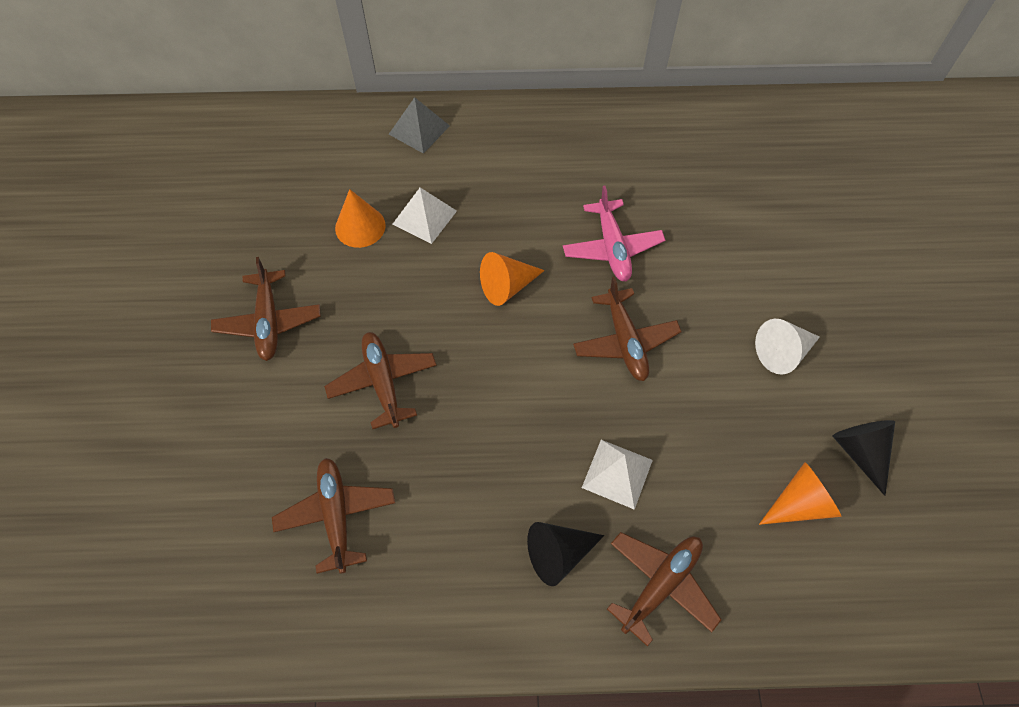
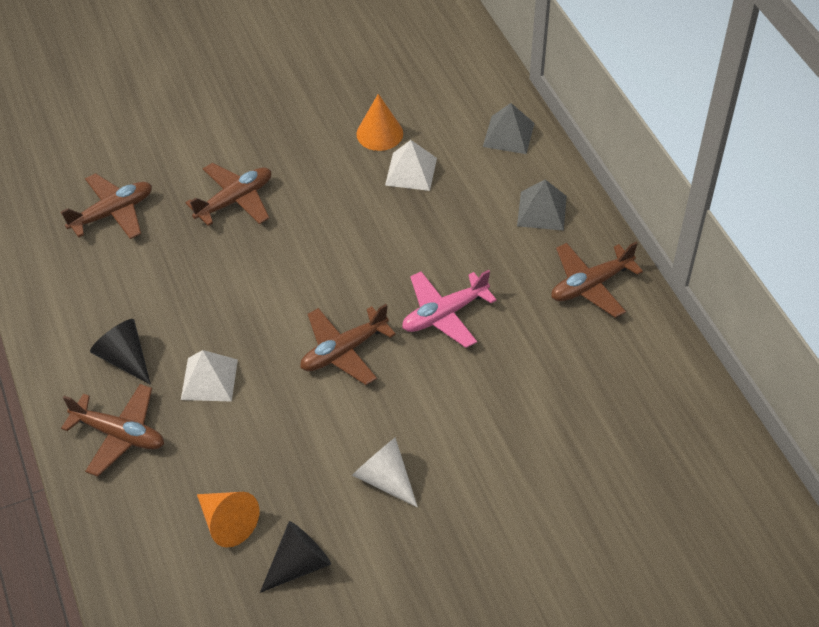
camera: 70 degrees right, 10 degrees down
brown plane [211,257,321,361] -> brown plane moved to [551,242,643,318]
orange cone [480,252,545,306] -> none
none -> grey pyramid [517,180,567,231]

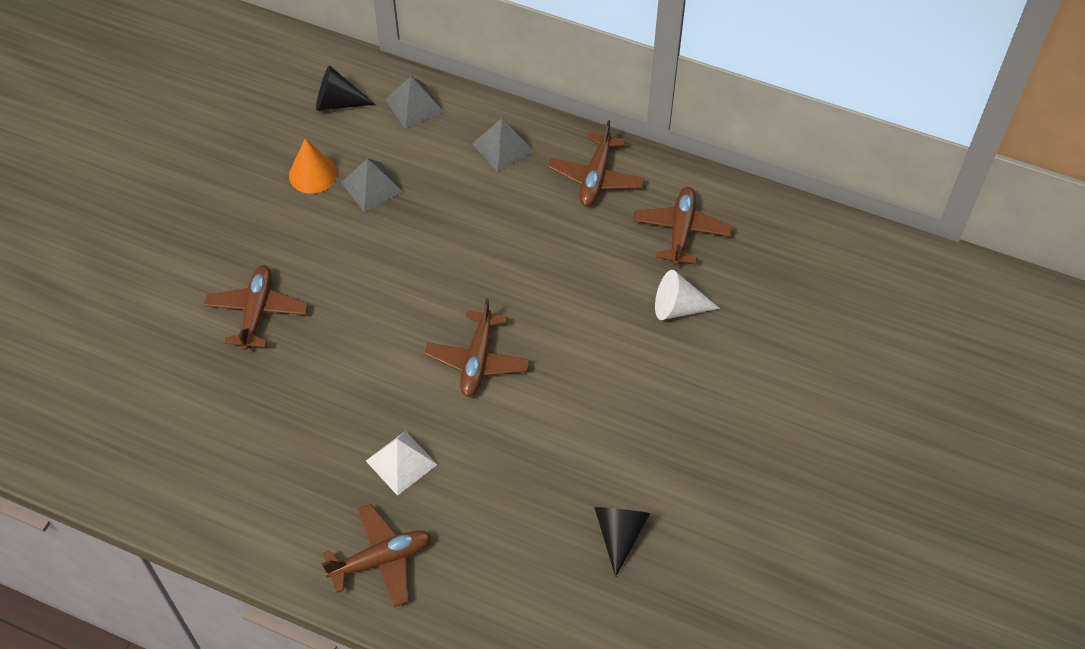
camera: 45 degrees left, 5 degrees up
brown plane [61,173,152,239] -> brown plane moved to [633,187,732,266]
black cone [90,319,151,385] -> black cone moved to [316,65,375,111]
orange cone [197,492,259,548] -> none
white cone [352,437,418,508] -> white cone moved to [655,270,720,320]
white pyramid [385,140,437,191] -> grey pyramid [341,158,403,212]
pink plane [402,270,497,348] -> none

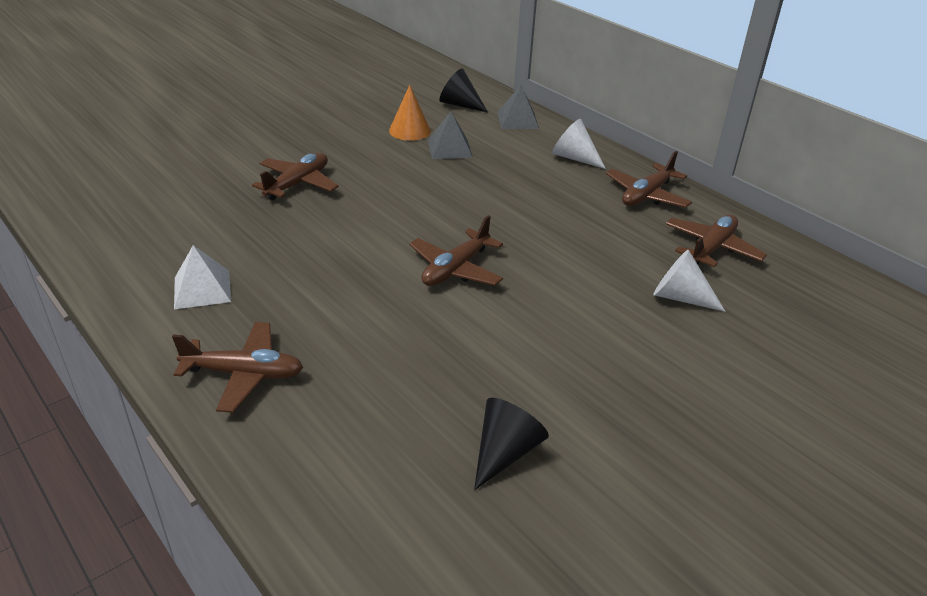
camera: 25 degrees right, 20 degrees down
white pyramid [366,431,438,496] -> white pyramid moved to [174,245,231,309]
grey pyramid [472,119,534,172] -> white cone [552,119,606,169]

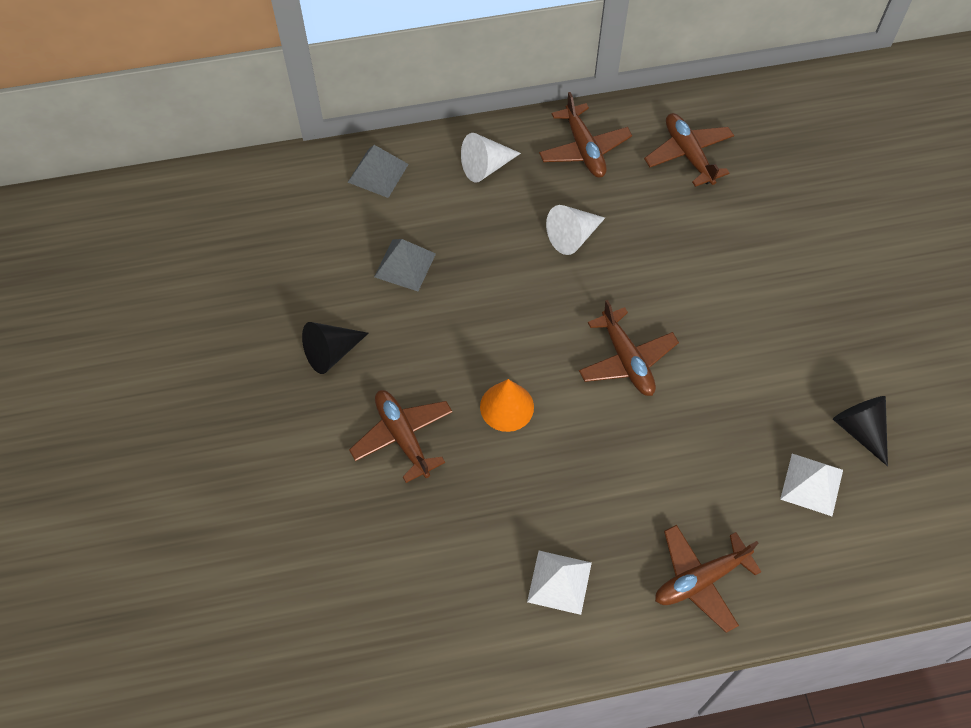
camera: 60 degrees left, 25 degrees up
brown plane [172,322,303,413] -> brown plane turned 150 degrees counterclockwise [655,525,762,633]
orange cone [389,85,431,141] -> orange cone moved to [480,379,534,432]
black cone [439,69,488,113] -> black cone moved to [302,322,369,374]
white cone [653,250,726,312] -> white cone moved to [546,205,605,255]
none -> white pyramid [780,454,843,516]

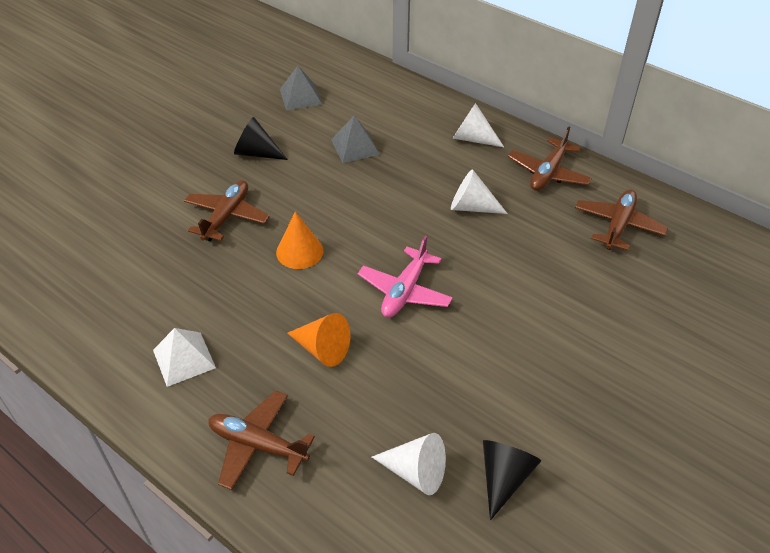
camera: 50 degrees right, 15 degrees down
grey pyramid [348,145,409,198] -> grey pyramid moved to [280,66,322,110]
brown plane [579,300,679,396] -> pink plane [358,236,453,318]
white pyramid [780,454,843,516] -> white cone [372,433,446,495]
none -> orange cone [287,313,350,367]

